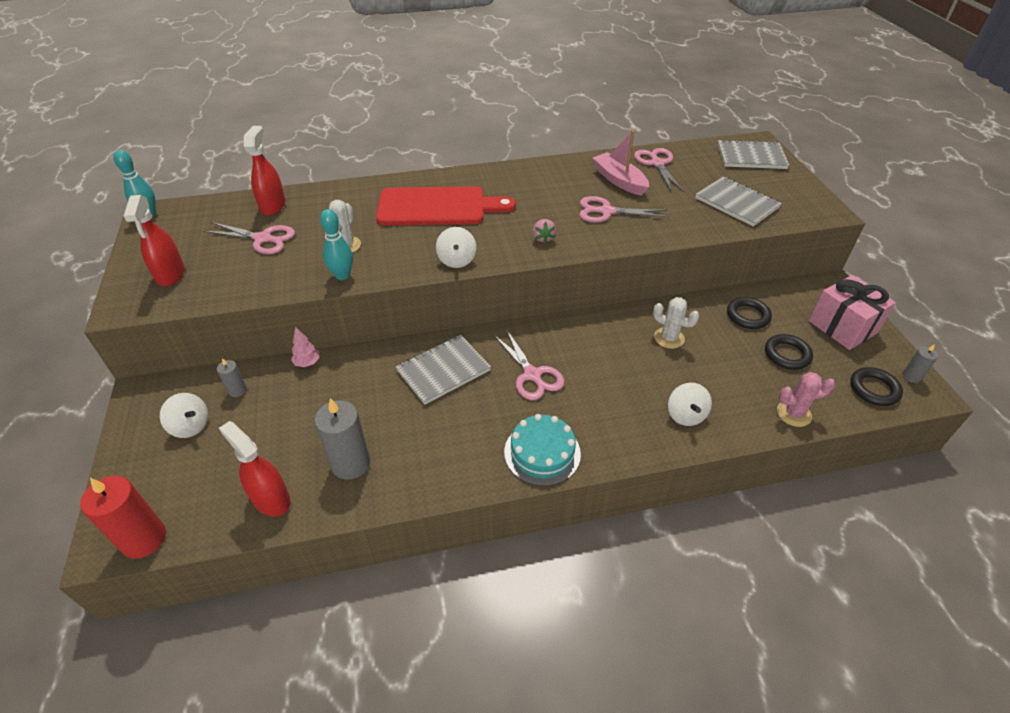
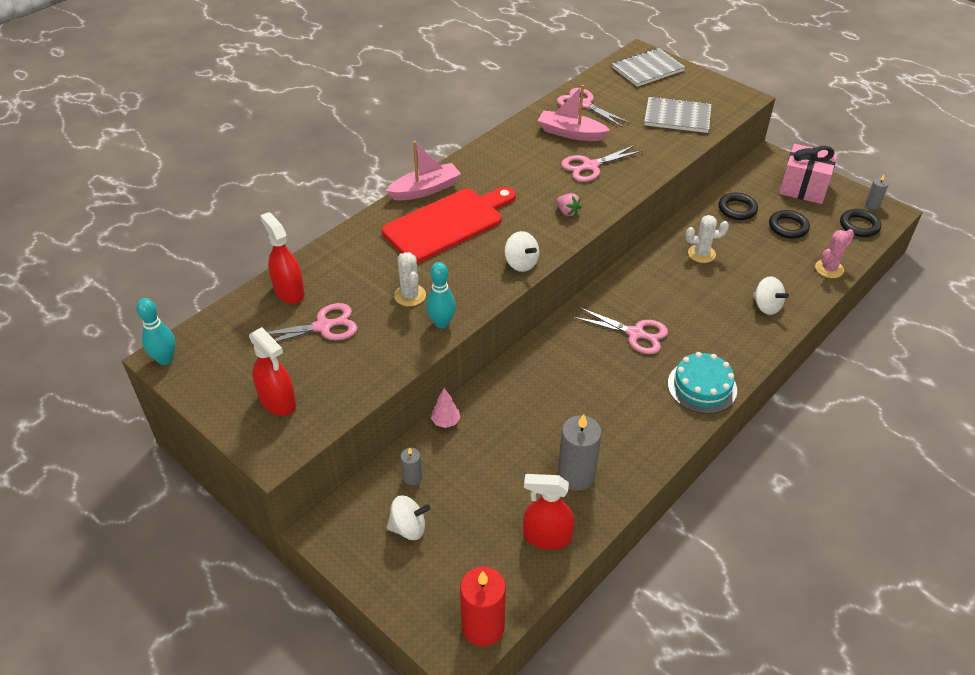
camera: 35 degrees left, 0 degrees up
grey notebook [396,335,491,405] -> none
none -> pink boat [386,141,461,200]

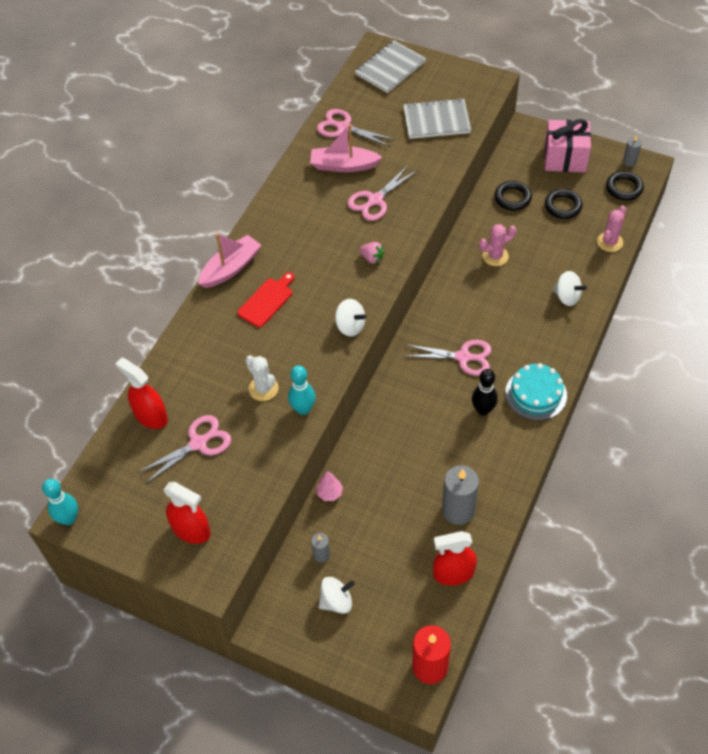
camera: 15 degrees left, 10 degrees up
red cutting board [382,187,516,263] -> red cutting board [237,272,294,328], size x0.52
white cactus [686,215,729,263] -> pink cactus [479,224,516,266]
none -> black bowling pin [472,369,498,416]

